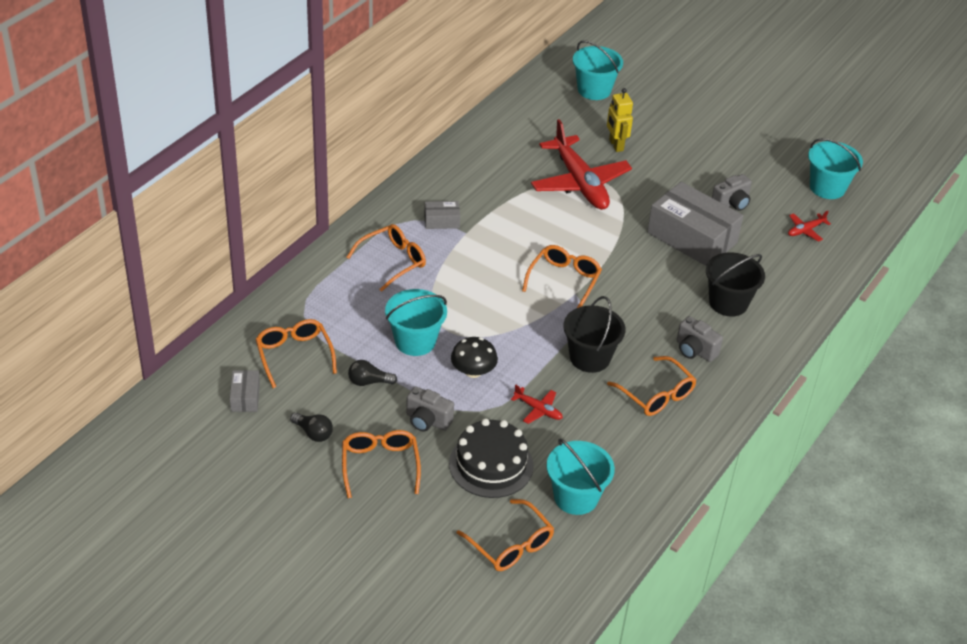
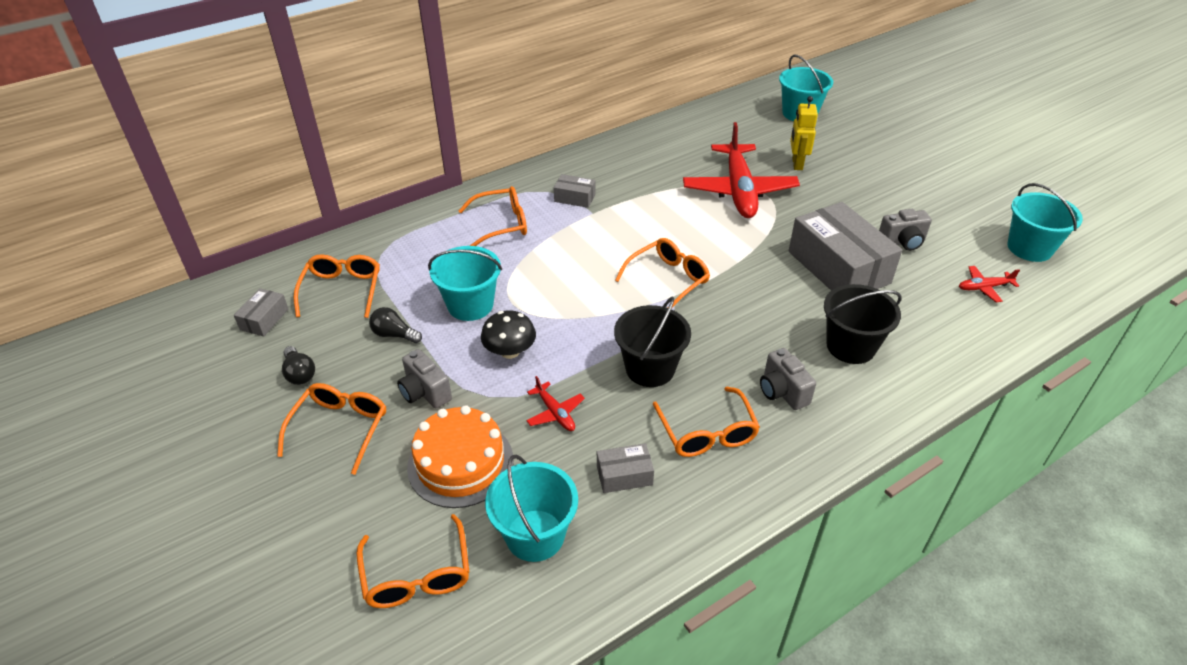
camera: 25 degrees right, 0 degrees up
black cake [449,419,534,498] -> orange cake [407,405,514,508]
none -> grey box [597,443,654,493]

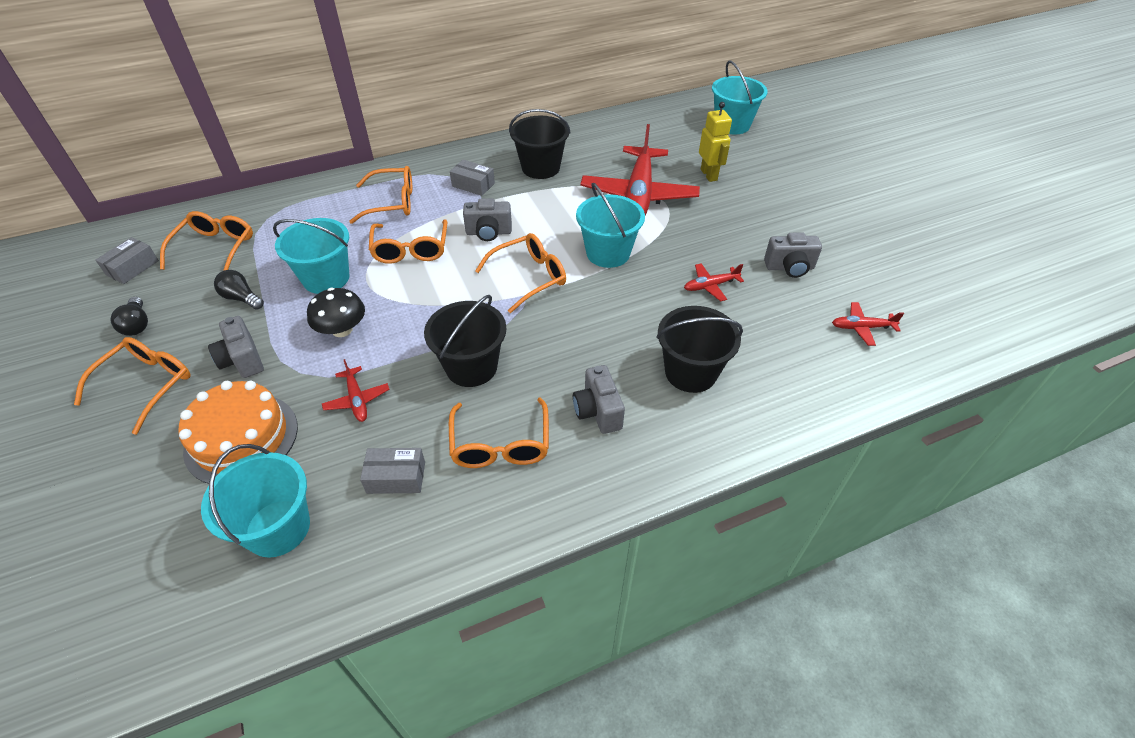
camera: 10 degrees right, 5 degrees up
orange glasses [357,514,469,608] -> orange glasses moved to [369,219,447,264]
grey box [788,202,902,291] -> red plane [684,263,744,301]
yellow robot [790,96,818,170] -> yellow robot turned 150 degrees clockwise [699,102,732,182]
turquoise bucket [1008,183,1083,262] -> turquoise bucket moved to [576,182,645,268]
none -> grey camera [463,198,512,241]
none -> black bucket [509,109,571,179]

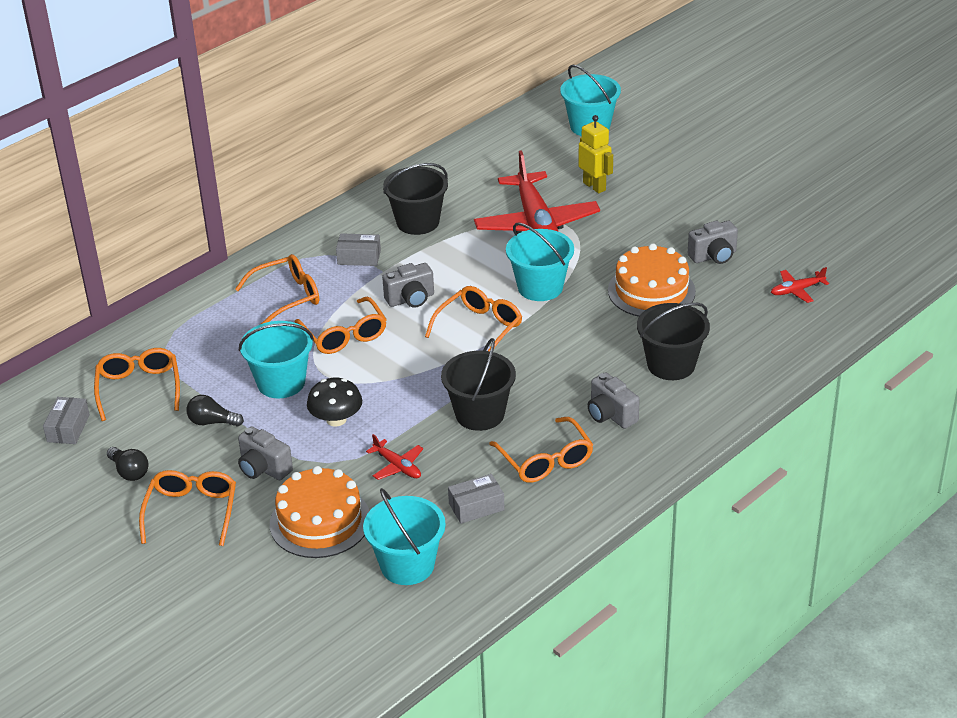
camera: 20 degrees left, 10 degrees down
red plane [684,263,744,301] -> orange cake [608,243,696,317]

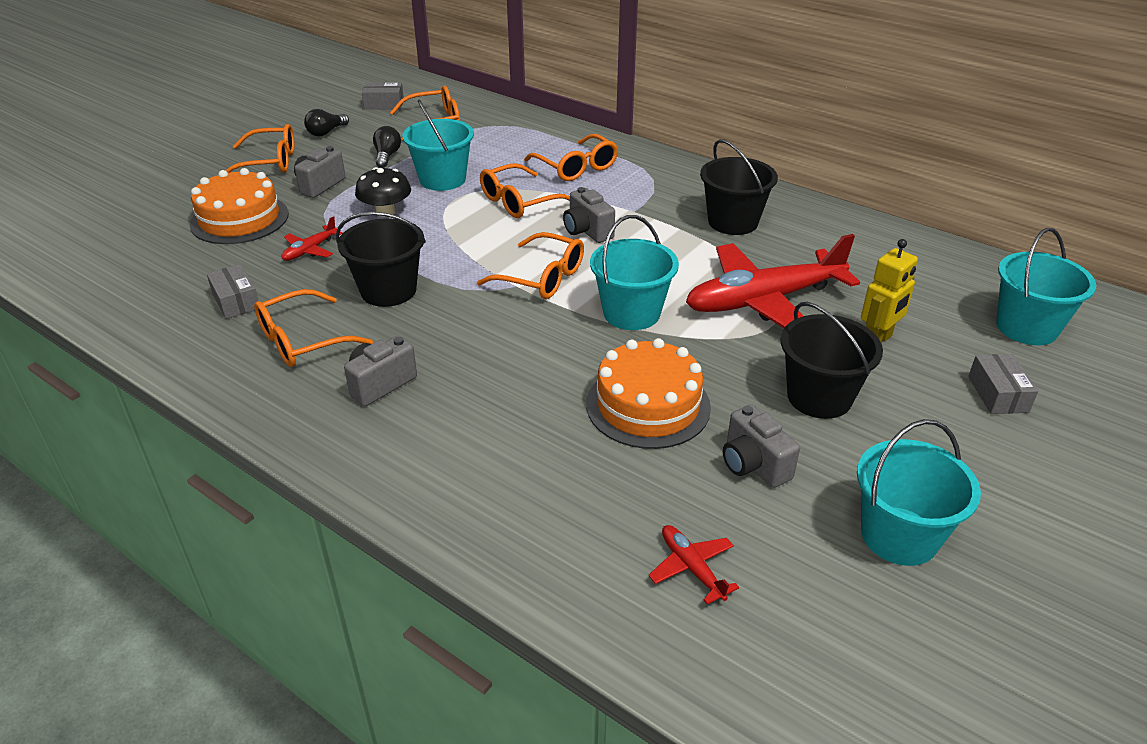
camera: 80 degrees right, 0 degrees up
grey box [336,233,381,266] -> grey box moved to [968,354,1038,414]
turquoise bucket [363,488,446,585] -> turquoise bucket moved to [857,419,981,566]
black bucket [637,303,710,380] -> black bucket moved to [781,302,883,419]

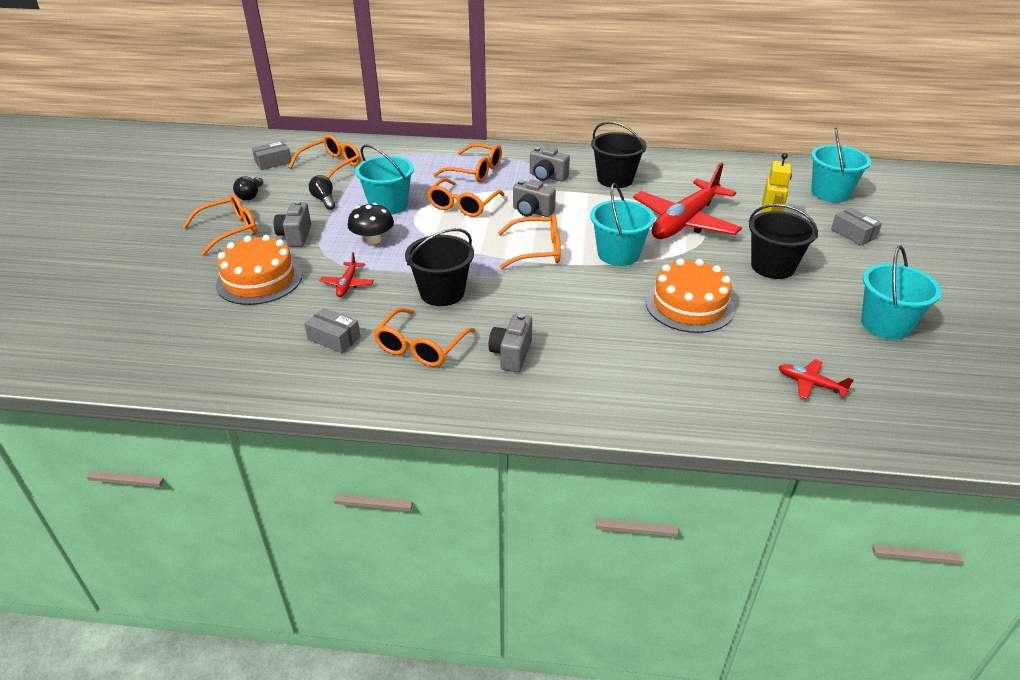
camera: 30 degrees left, 0 degrees up
grey camera [723,405,800,488] -> grey camera moved to [530,146,570,182]

